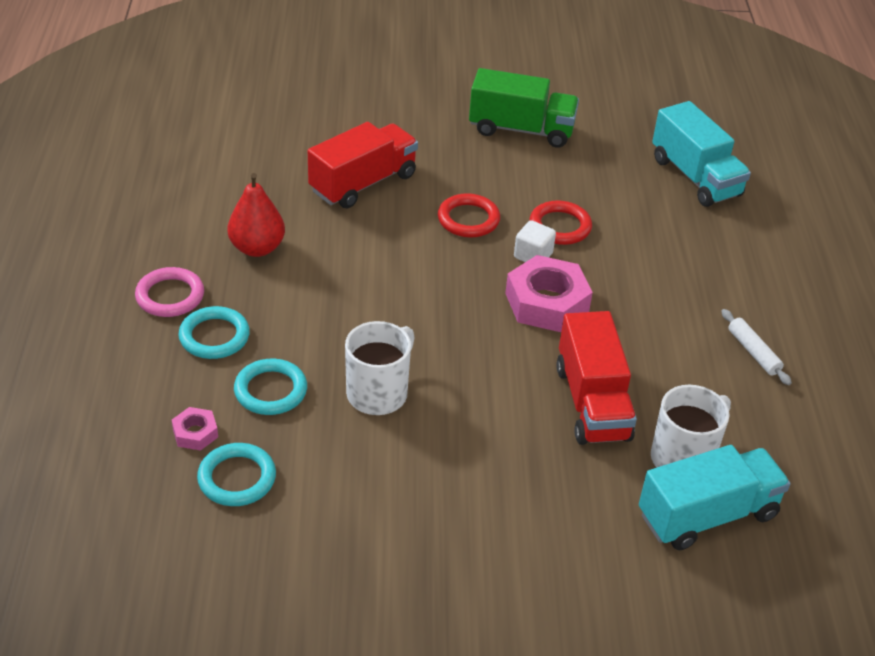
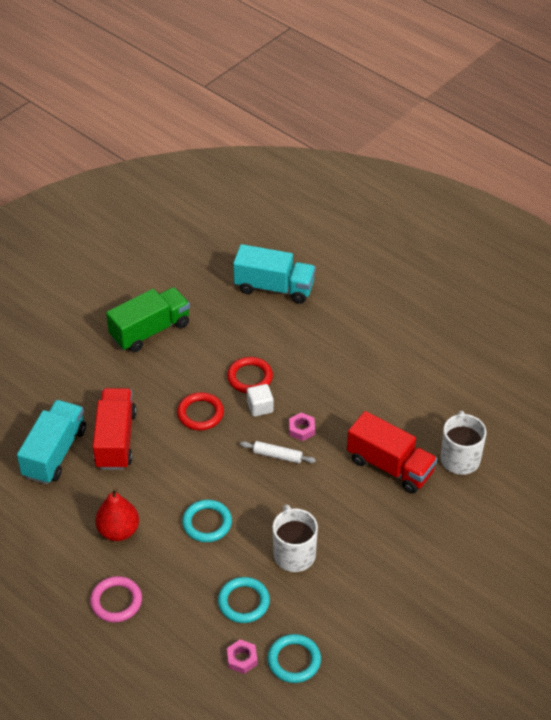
camera: 45 degrees left, 5 degrees up
turquoise ring [178,306,250,359] -> turquoise ring moved to [182,500,232,542]
pink nut [505,255,593,332] -> pink nut [289,412,315,441], size x0.49
turquoise truck [639,445,790,550] -> turquoise truck moved to [17,400,86,484]
white rolling pin [721,309,792,385] -> white rolling pin moved to [240,441,316,463]

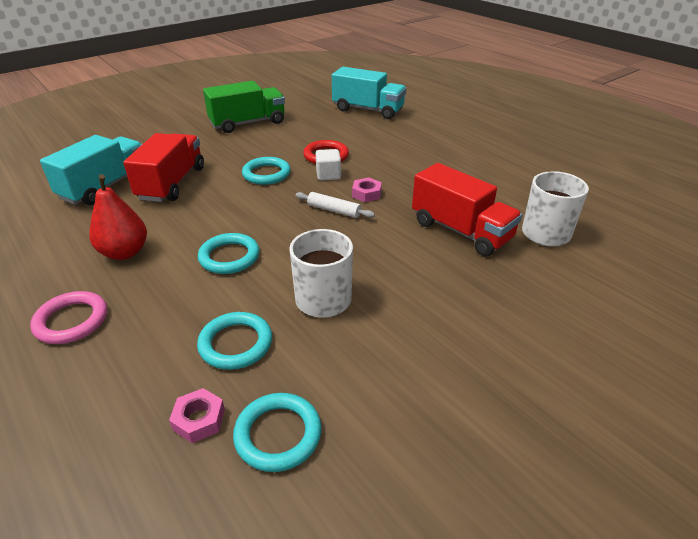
camera: 10 degrees right, 10 degrees down
red ring [177,392,224,430] -> turquoise ring [242,157,291,185]

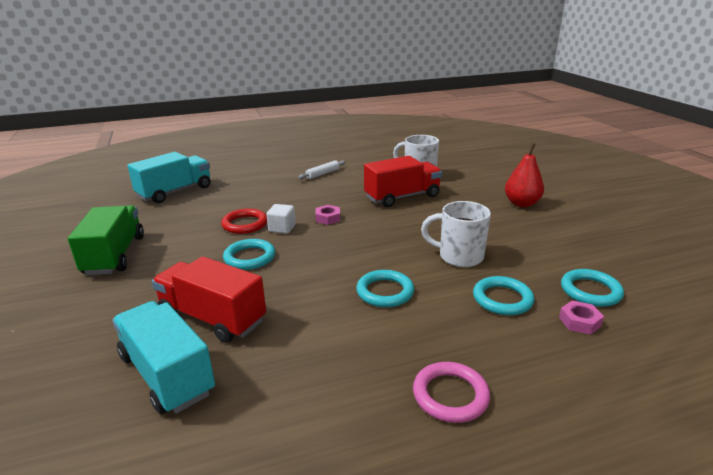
camera: 70 degrees left, 10 degrees down
red pear [89,174,147,260] -> red pear moved to [505,143,544,207]
white rolling pin [295,192,375,218] -> white rolling pin moved to [298,160,346,179]

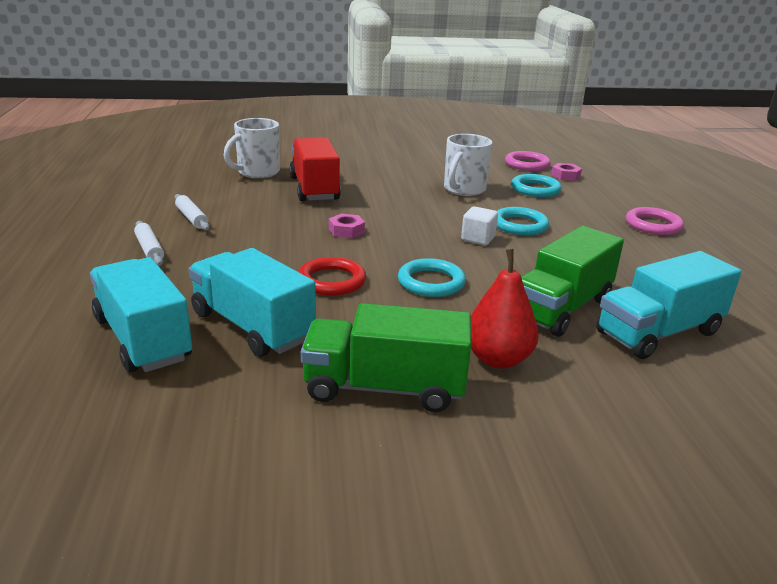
camera: 80 degrees left, 0 degrees up
red truck [152,256,266,343] -> green truck [521,226,624,337]
white cube [266,204,296,234] -> white cube moved to [461,206,498,245]
red pear [505,143,544,207] -> red pear moved to [471,249,539,369]
turquoise ring [561,269,624,307] -> pink ring [505,151,551,171]
none -> white rolling pin [134,221,164,266]
none -> turquoise truck [189,248,316,357]

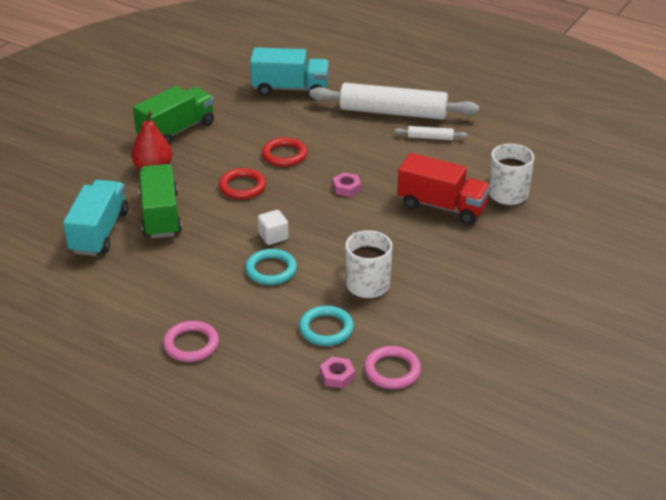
camera: 130 degrees right, 10 degrees up
white rolling pin [134,221,164,266] -> white rolling pin [310,83,479,120], size x2.40
turquoise truck [189,248,316,357] -> none
turquoise ring [398,258,466,297] -> red ring [219,168,266,199]

